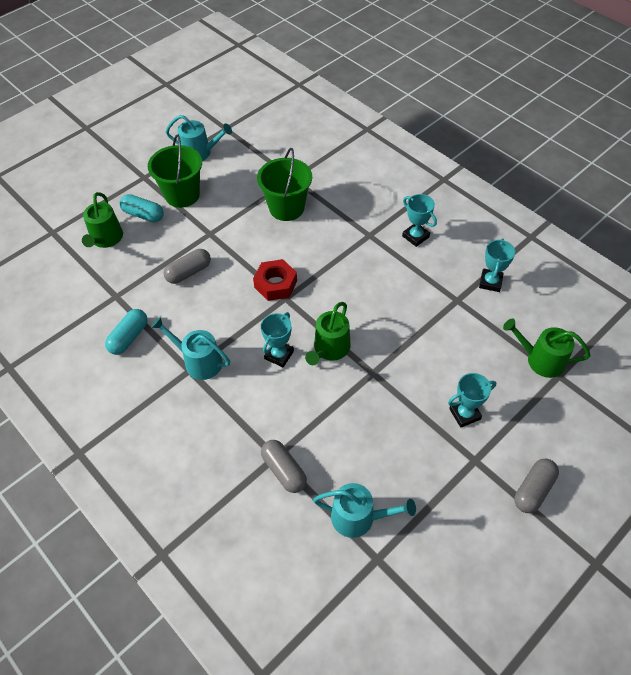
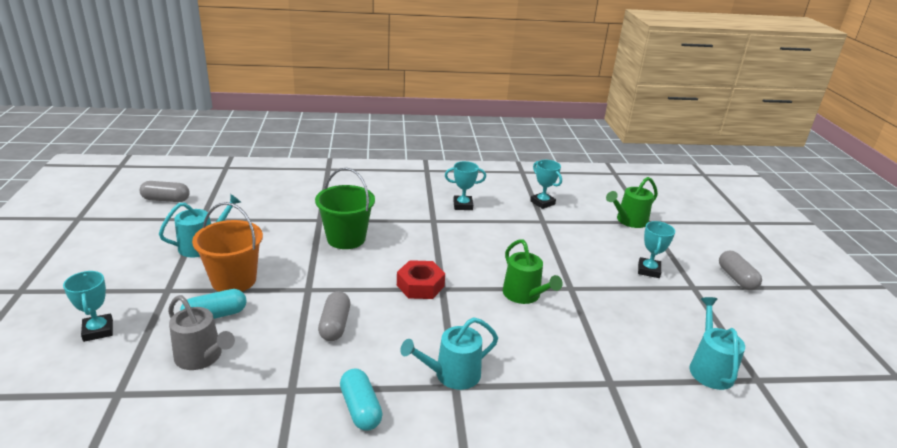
camera: 55 degrees left, 25 degrees down
green watering can [82,192,123,248] -> grey watering can [168,295,235,370]
green bucket [148,135,202,208] -> orange bucket [192,202,263,292]
turquoise trophy [261,312,294,367] -> turquoise trophy moved to [63,271,113,342]
grey capsule [261,440,307,493] -> grey capsule moved to [140,181,190,202]
turquoise watering can [313,483,416,538] -> turquoise watering can turned 45 degrees counterclockwise [689,297,745,390]

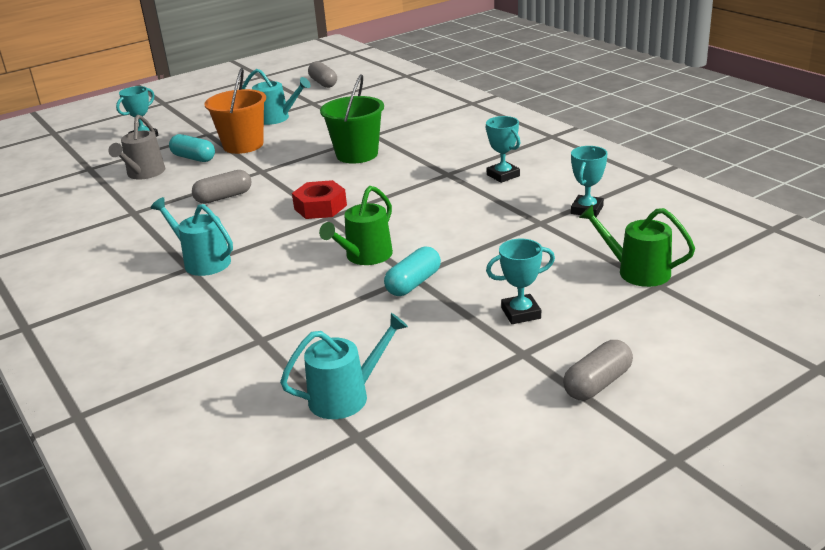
camera: 65 degrees right, 0 degrees up
turquoise capsule [340,368,383,431] -> turquoise capsule moved to [384,247,441,296]

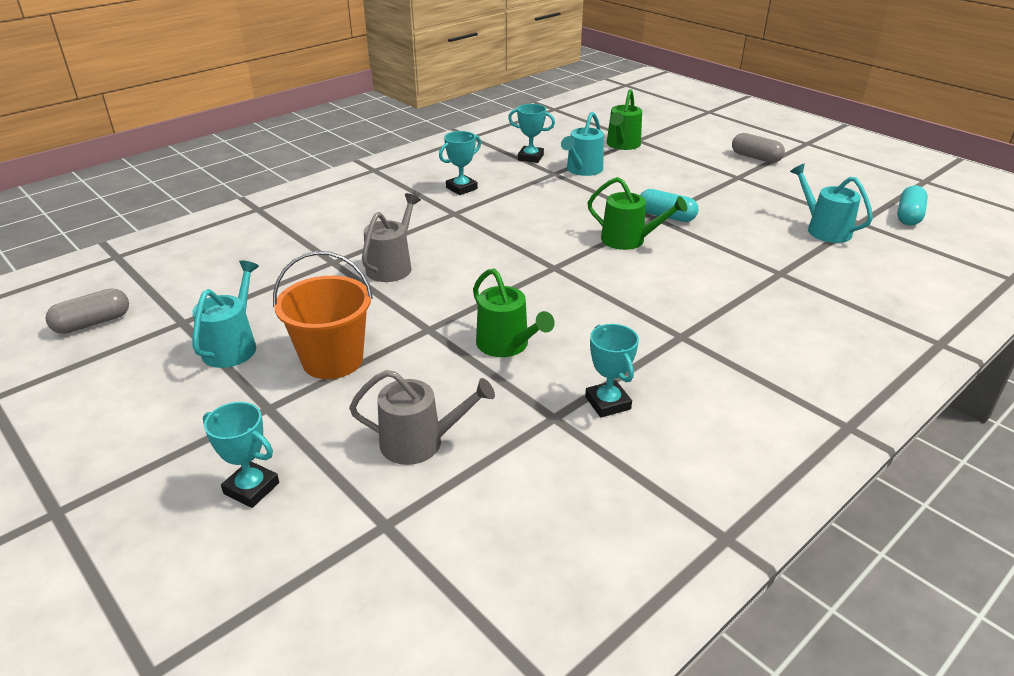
camera: 100 degrees left, 5 degrees up
turquoise watering can [150,197,233,276] -> turquoise watering can moved to [561,112,604,176]
turquoise capsule [169,134,215,162] -> turquoise capsule moved to [897,186,928,226]
grey capsule [192,170,251,204] -> green watering can [473,268,555,357]
red nut [292,180,347,219] -> none
green bucket [320,74,384,163] -> grey watering can [362,193,421,282]
turquoise trophy [486,239,555,324] -> turquoise trophy moved to [585,324,639,418]

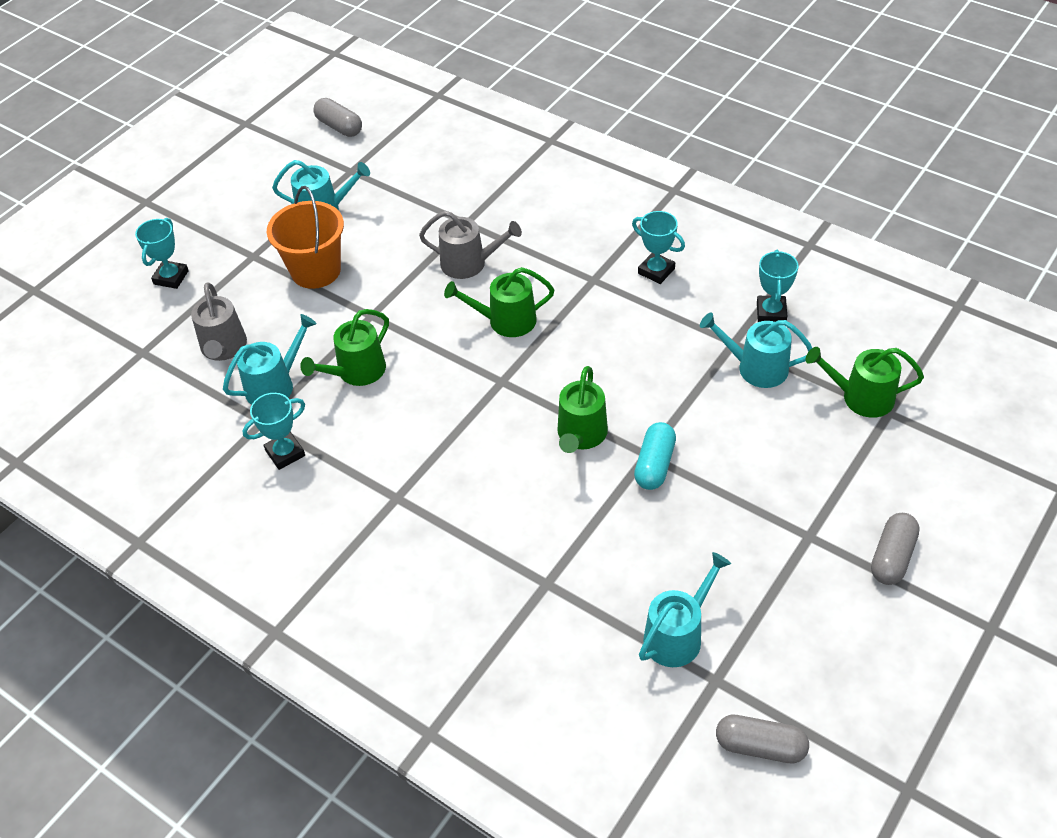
camera: 80 degrees right, 15 degrees up
turquoise capsule [897,186,928,226] -> grey capsule [716,715,809,764]
none -> turquoise watering can [223,314,316,405]
none -> green watering can [444,267,554,337]

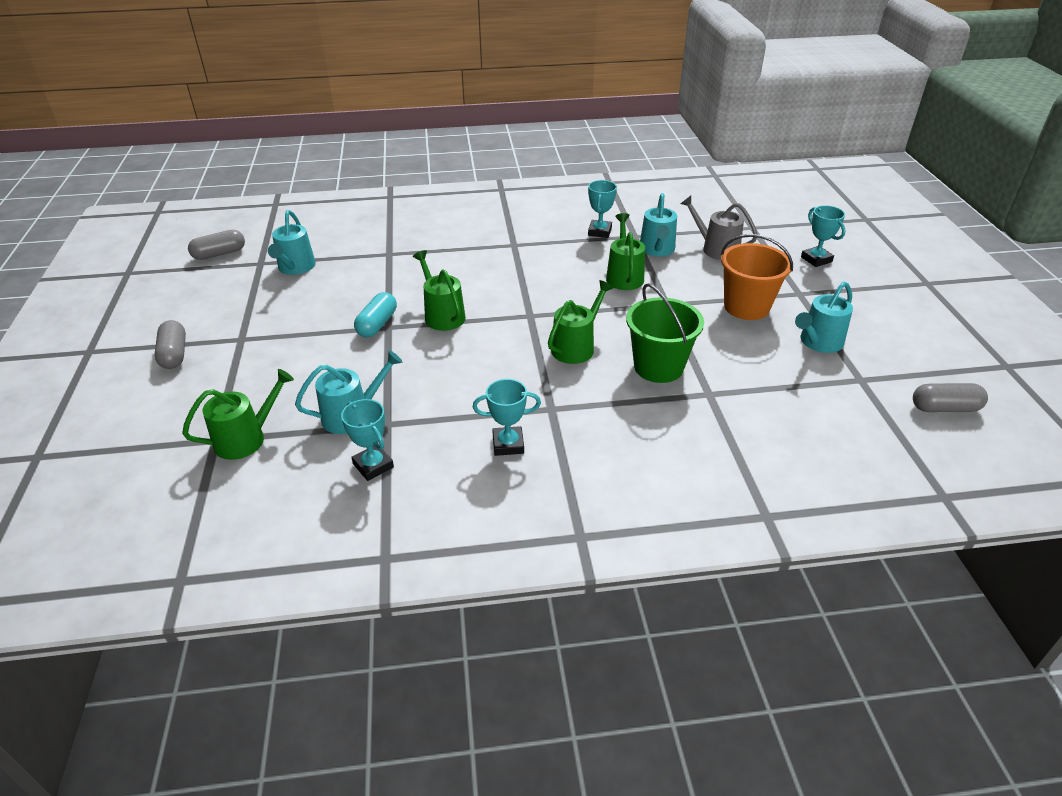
camera: 135 degrees right, 10 degrees down
grey watering can [419,211,522,279] -> green bucket [626,283,704,383]
turquoise capsule [634,422,676,490] -> turquoise capsule turned 45 degrees clockwise [354,292,397,338]

